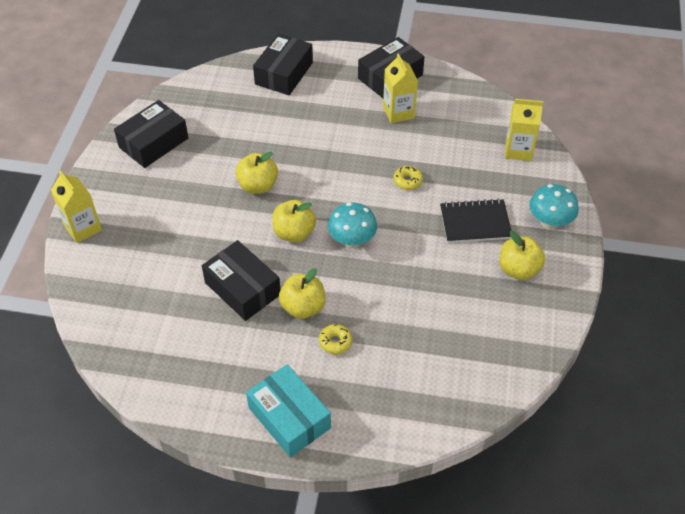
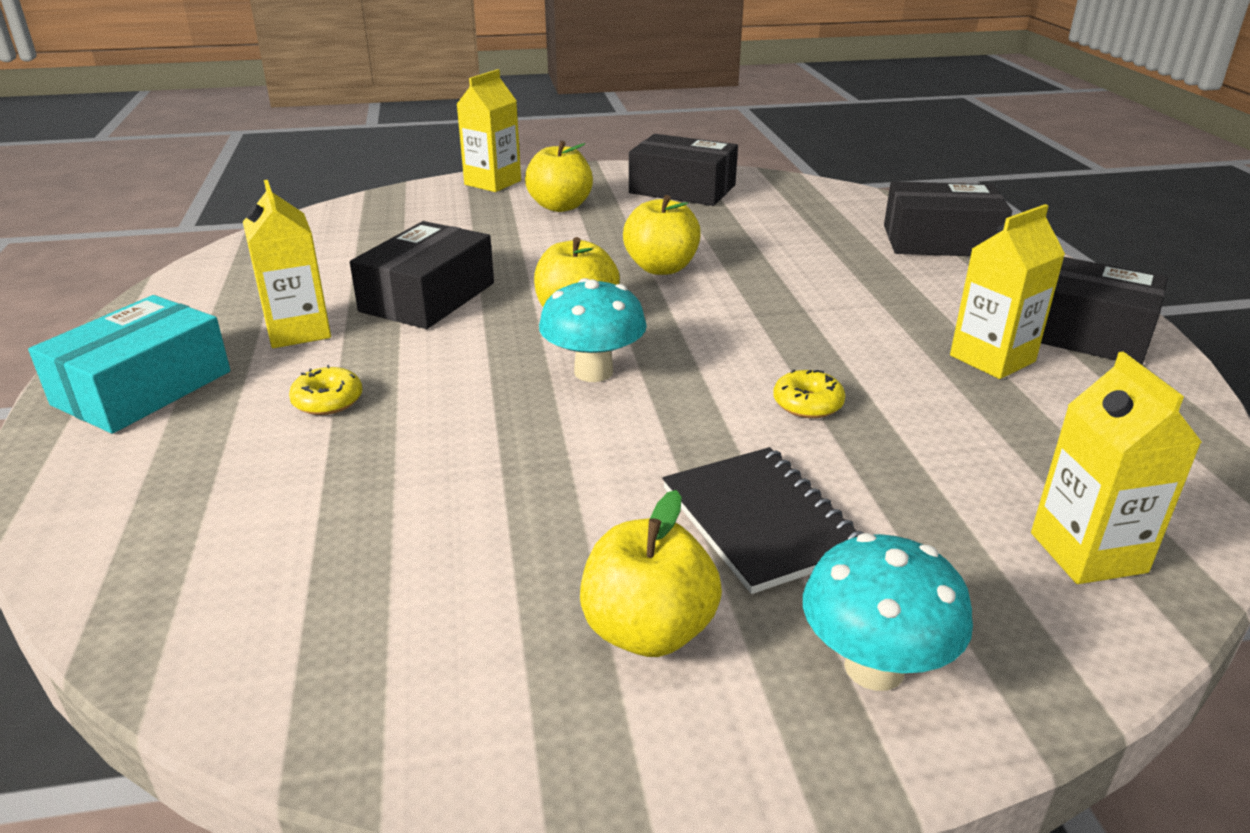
camera: 70 degrees right, 20 degrees down
yellow apple [279,268,326,319] -> yellow apple moved to [525,141,593,212]
none -> yellow carton [243,180,331,348]

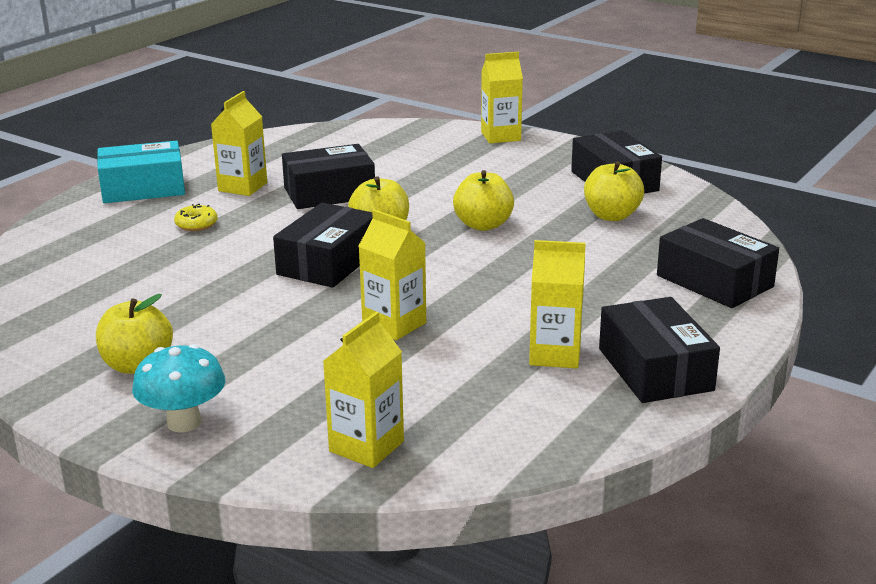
camera: 45 degrees right, 5 degrees down
yellow apple [525,141,593,212] -> yellow apple moved to [584,161,644,221]
turquoise mushroom [539,278,647,382] -> black box [273,202,373,288]
black notebook [663,447,864,594] -> none
yellow donut [773,369,845,418] -> yellow carton [358,210,426,340]

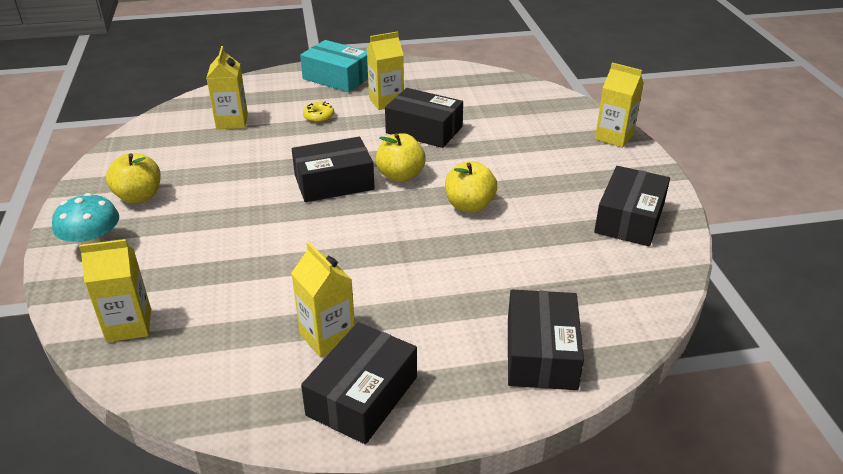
camera: 45 degrees right, 10 degrees up
yellow carton [358,210,426,340] -> yellow carton moved to [206,46,248,129]
yellow apple [584,161,644,221] -> none

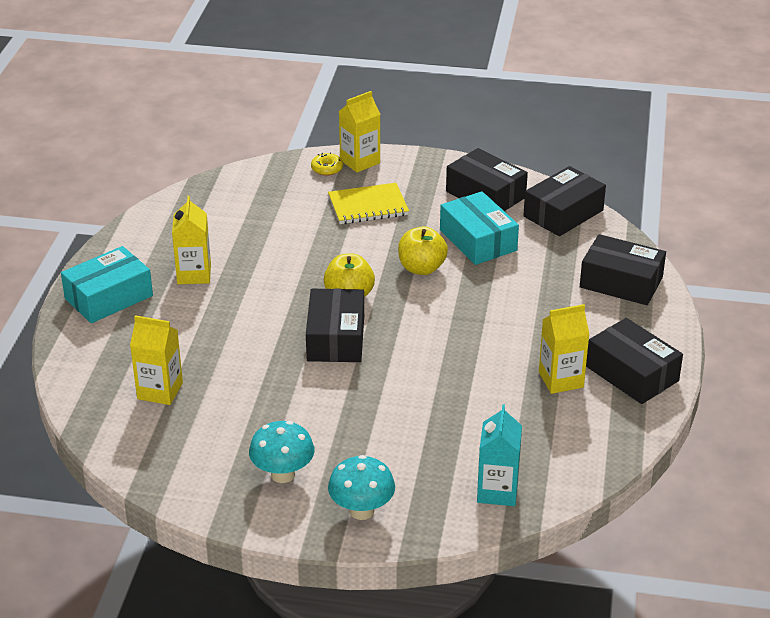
camera: 70 degrees left, 0 degrees up
yellow carton [79,239,151,342] -> turquoise carton [477,404,522,506]
yellow apple [106,153,161,204] -> turquoise mushroom [249,421,314,483]
yellow donut [303,102,334,123] -> yellow donut moved to [311,152,343,176]
black box [385,88,463,148] -> black box moved to [523,166,606,236]
none -> yellow notebook [328,183,409,224]
none -> turquoise box [440,191,519,265]

